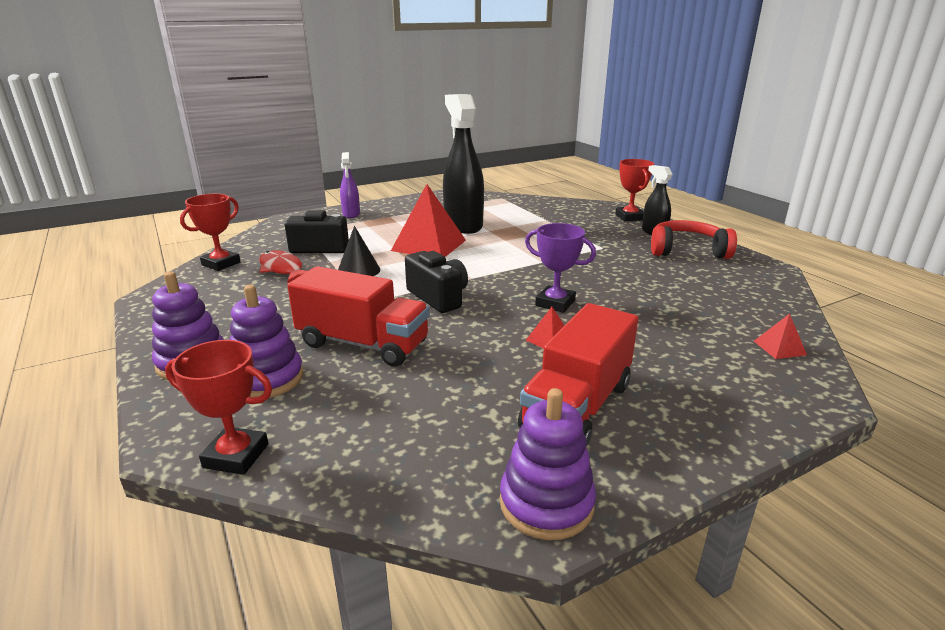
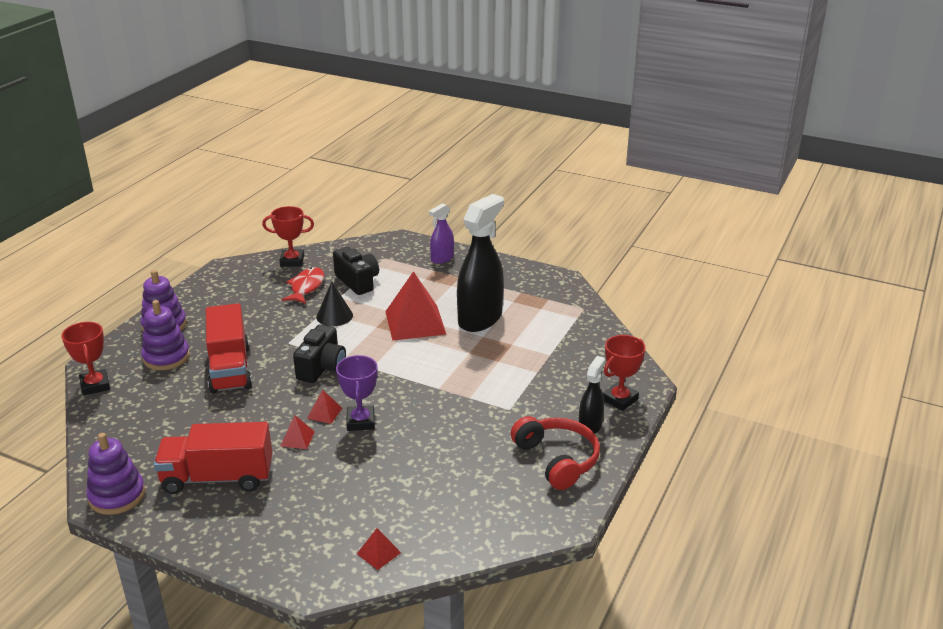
camera: 55 degrees right, 5 degrees up
none -> red pyramid [307,389,342,424]

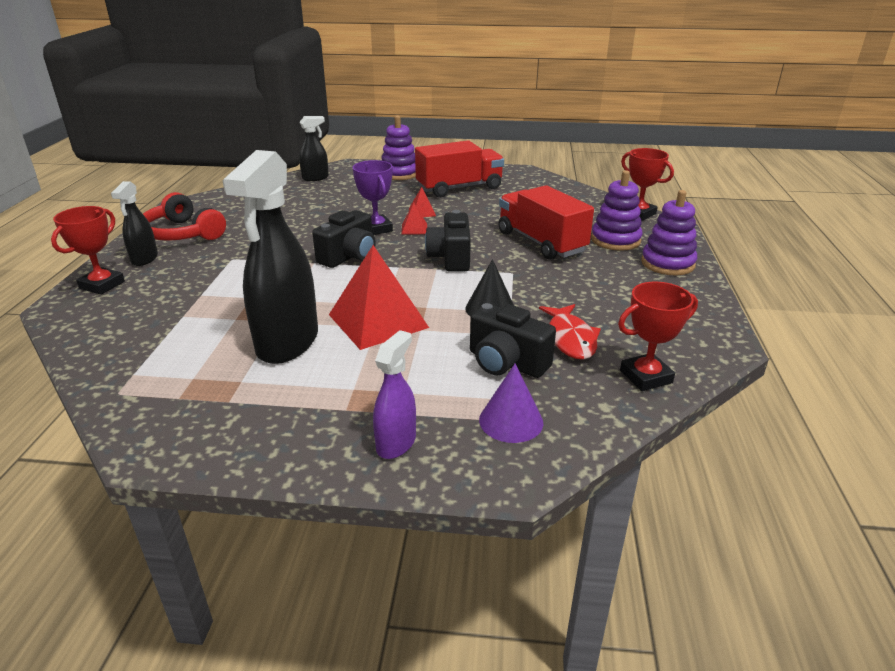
camera: 160 degrees right, 0 degrees up
purple stacking toy [86,433,145,515] -> purple stacking toy moved to [381,115,416,180]
red pyramid [357,528,401,570] -> black spray bottle [299,116,329,181]
none -> black camera [312,210,376,268]
none -> purple cone [479,363,543,443]

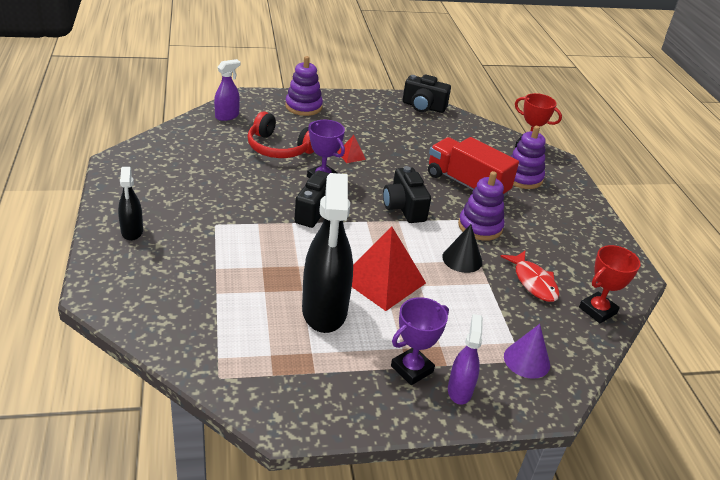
camera: 20 degrees left, 5 degrees up
red trophy [51,206,125,295] -> none
red headphones [143,192,226,241] -> red headphones moved to [248,111,314,158]
black spray bottle [299,116,329,181] -> purple spray bottle [214,59,240,121]
red pyramid [401,203,427,235] -> none
red truck [415,140,504,197] -> none
black camera [470,303,556,378] -> black camera moved to [403,74,451,113]
purple stacking toy [641,190,697,276] -> purple stacking toy moved to [458,171,505,241]
none -> purple trophy [391,297,449,385]

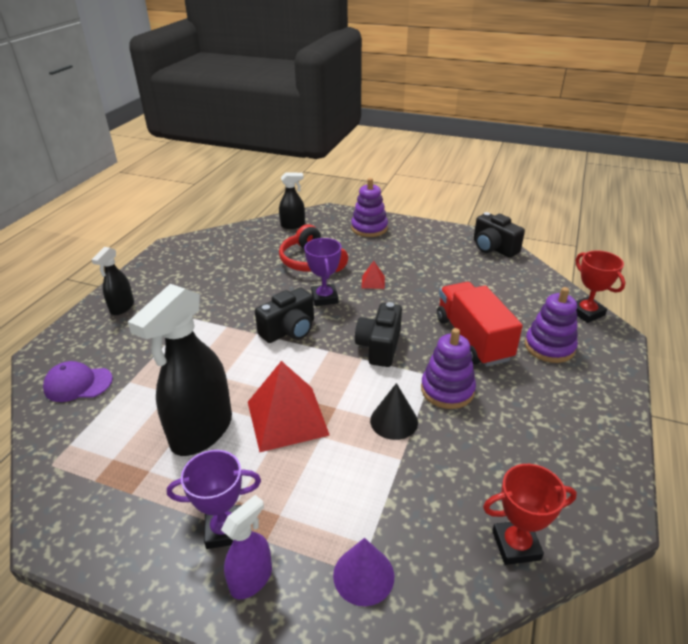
camera: 35 degrees right, 0 degrees up
purple spray bottle [214,59,240,121] -> black spray bottle [279,172,305,229]
red fish [500,251,560,302] -> none
none -> purple cap [43,361,113,402]

